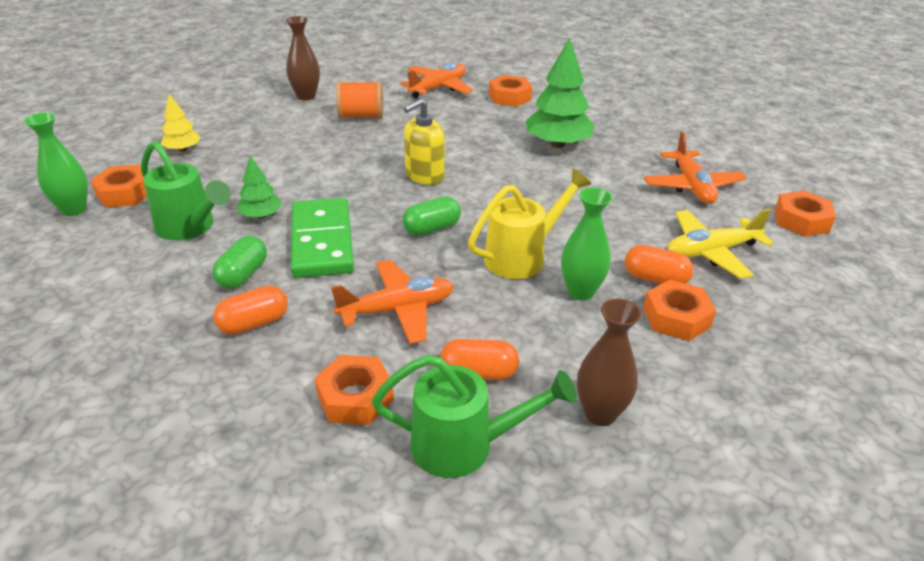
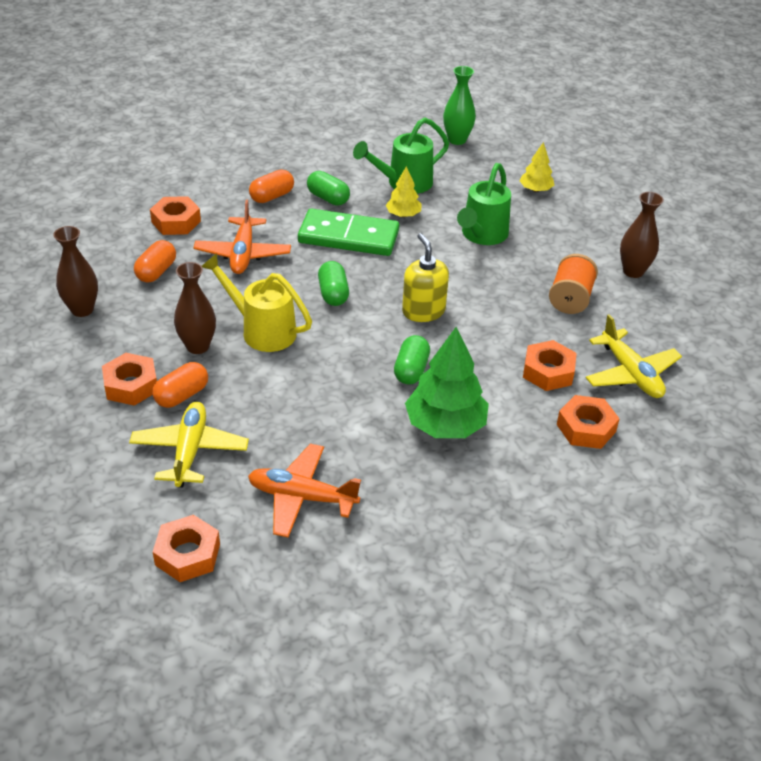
camera: 110 degrees right, 5 degrees up
orange nut [91,165,147,208] -> orange nut moved to [523,340,577,391]
orange capsule [213,285,288,335] -> orange capsule turned 60 degrees clockwise [249,170,294,203]
green tree [237,156,282,218] -> yellow tree [386,166,422,217]
green watering can [372,355,577,478] -> green watering can moved to [457,163,511,245]
orange plane [400,63,473,98] -> yellow plane [586,314,682,398]
yellow watering can [468,169,591,279] -> yellow watering can turned 135 degrees clockwise [202,253,312,352]
green vase [561,187,612,300] -> brown vase [174,262,216,354]
none -> green capsule [394,335,430,385]

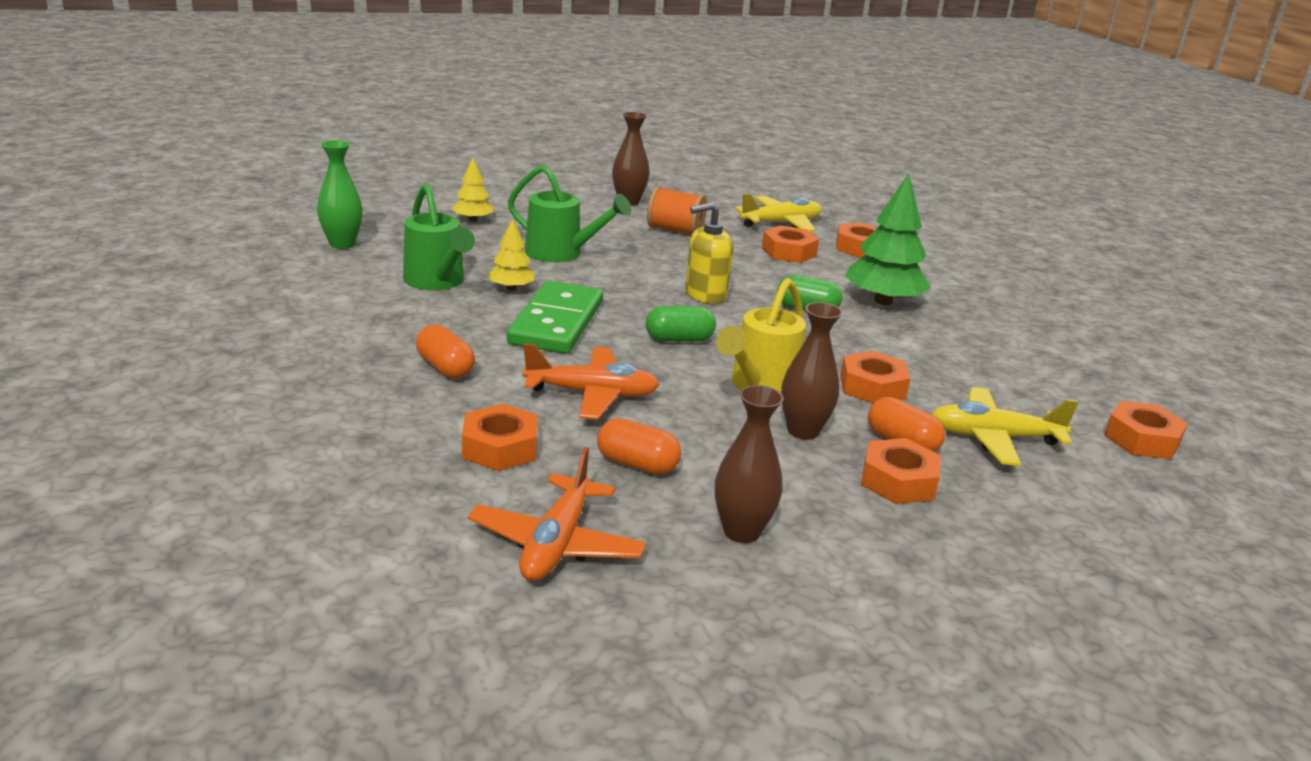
camera: 90 degrees left, 15 degrees down
orange plane [248,444,361,538] -> orange plane moved to [468,447,646,581]
green capsule [307,171,350,205] -> none
none -> orange nut [840,351,911,404]

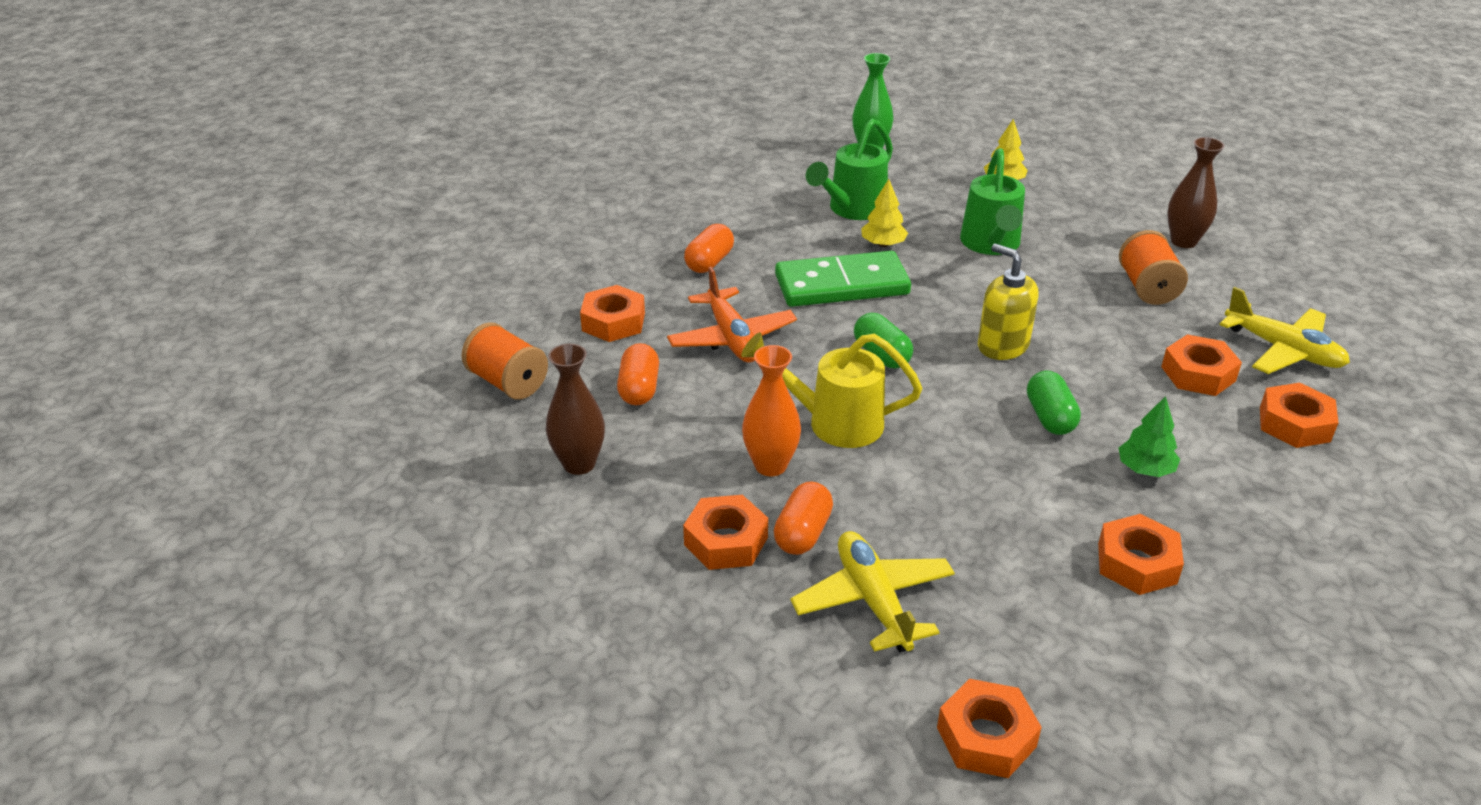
camera: 70 degrees right, 10 degrees up
orange plane [468,447,646,581] -> orange spool [461,322,548,400]
brown vase [781,302,843,440] -> orange vase [742,345,801,476]
orange nut [840,351,911,404] -> orange nut moved to [1098,514,1184,595]
green tree [845,173,931,305] -> green tree [1119,396,1180,477], size x0.54

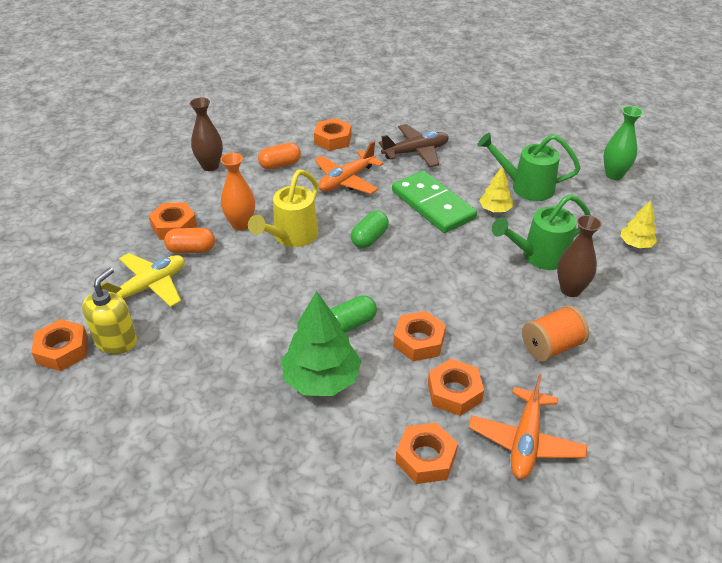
camera: 65 degrees right, 5 degrees up
orange spool [461,322,548,400] -> none
orange capsule [684,224,734,273] -> brown plane [379,124,449,167]
yellow watering can [741,333,922,448] -> yellow watering can turned 135 degrees counterclockwise [248,170,318,247]
yellow soap dispenser [978,244,1038,360] -> yellow soap dispenser moved to [82,267,137,354]
orange nut [1098,514,1184,595] -> orange nut moved to [393,311,446,361]
green tree [1119,396,1180,477] -> green tree [282,291,361,396], size x1.85
brown vase [1167,137,1225,248] -> brown vase moved to [557,215,602,297]
yellow plane [1219,287,1350,374] -> orange plane [468,374,588,479]

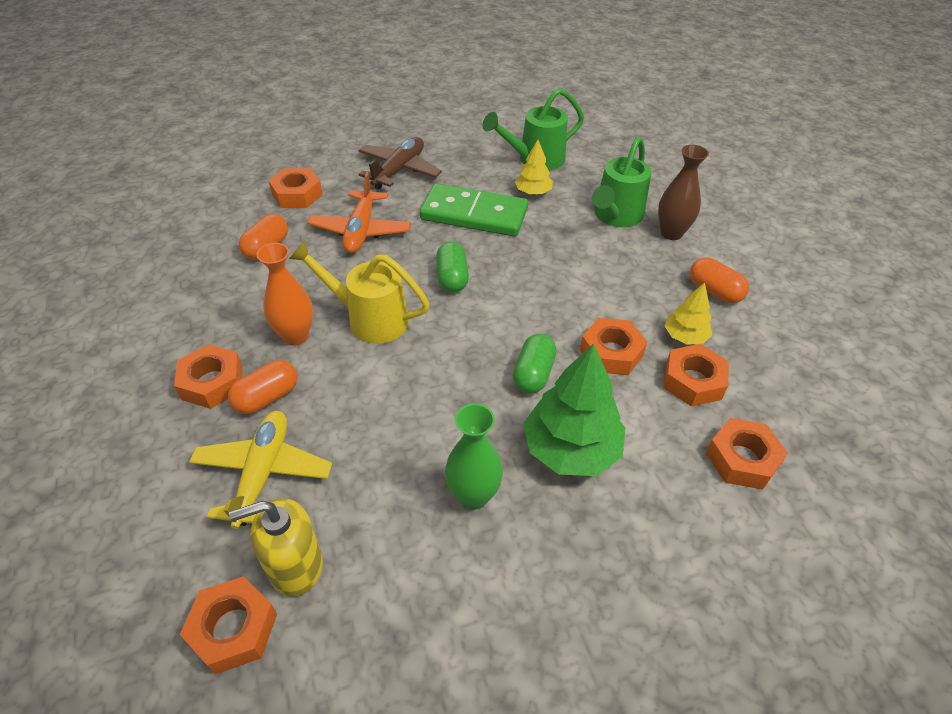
camera: 40 degrees left, 5 degrees up
yellow soap dispenser [82,267,137,354] -> yellow soap dispenser turned 90 degrees counterclockwise [229,498,323,596]
brown vase [190,98,223,171] -> none
yellow watering can [248,170,318,247] -> yellow watering can turned 120 degrees clockwise [289,241,430,344]
orange plane [468,374,588,479] -> none
orange spool [522,305,589,362] -> orange capsule [690,257,749,303]
green vase [603,106,643,180] -> green vase moved to [445,404,503,510]
yellow tree [620,200,657,248] -> yellow tree moved to [665,283,713,345]

